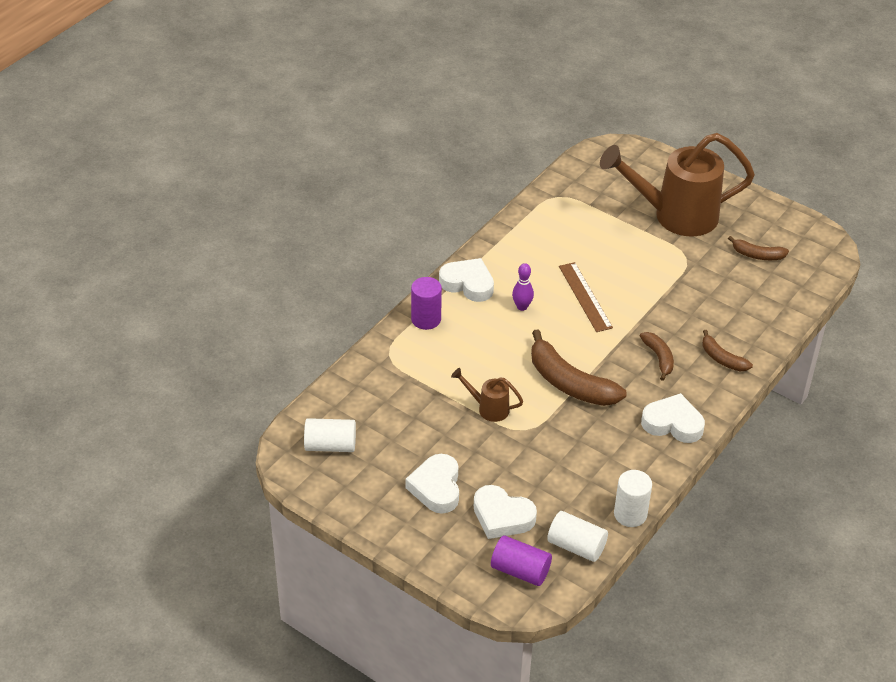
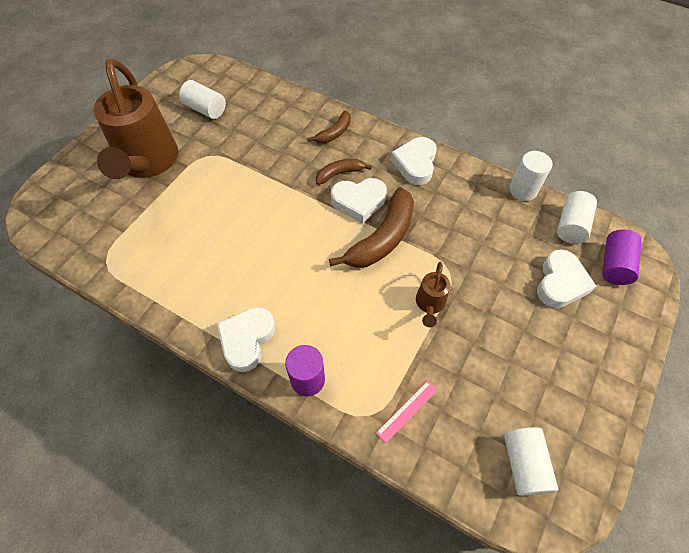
camera: 95 degrees left, 15 degrees up
white heart [405,454,459,514] -> white heart moved to [331,178,387,223]
purple bowling pin [512,263,534,311] -> none
brown ruler [559,262,613,332] -> none
brown banana [728,236,789,260] -> white cylinder [179,80,226,119]
none -> pink ruler [376,381,438,443]

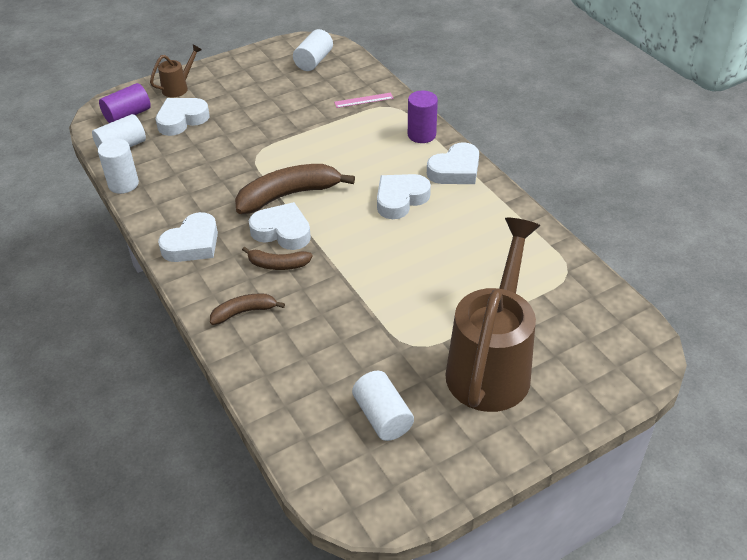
camera: 150 degrees left, 15 degrees down
brown watering can [416,262,450,327] -> brown watering can moved to [150,44,202,97]
none -> white heart [377,174,431,219]

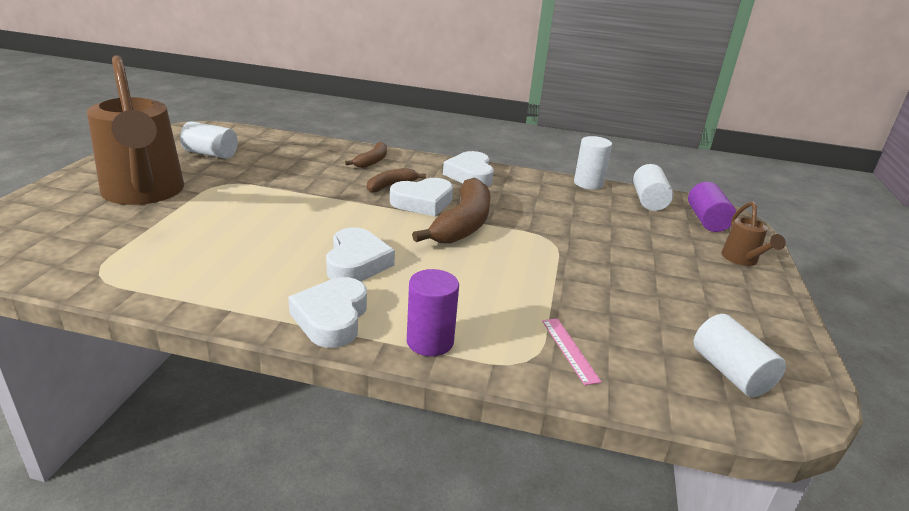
camera: 130 degrees right, 15 degrees down
white heart [156,98,210,136] -> none
pink ruler [334,93,393,108] -> pink ruler turned 45 degrees counterclockwise [542,318,602,385]

